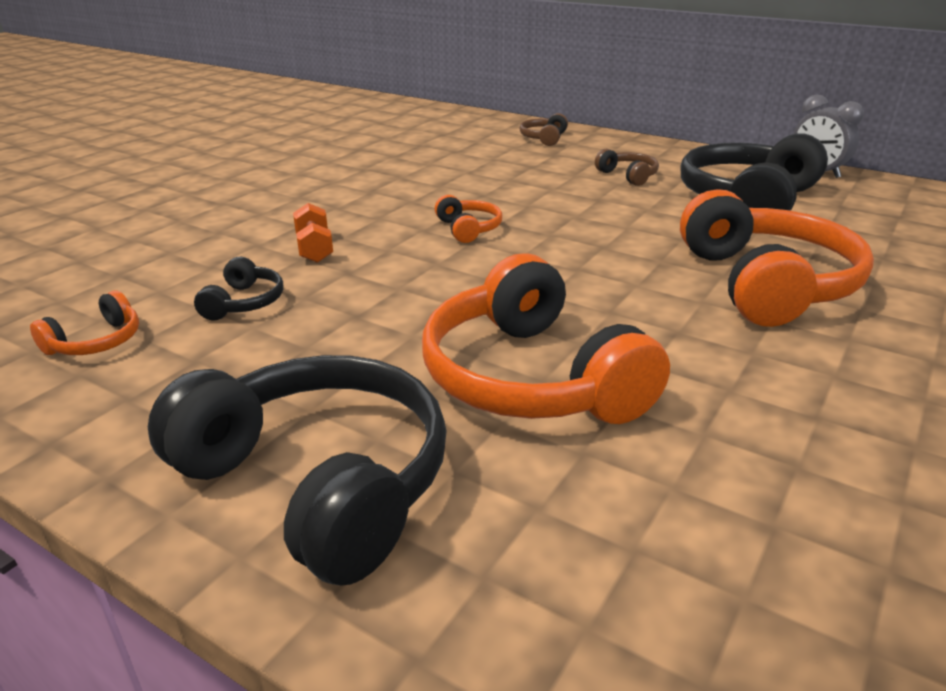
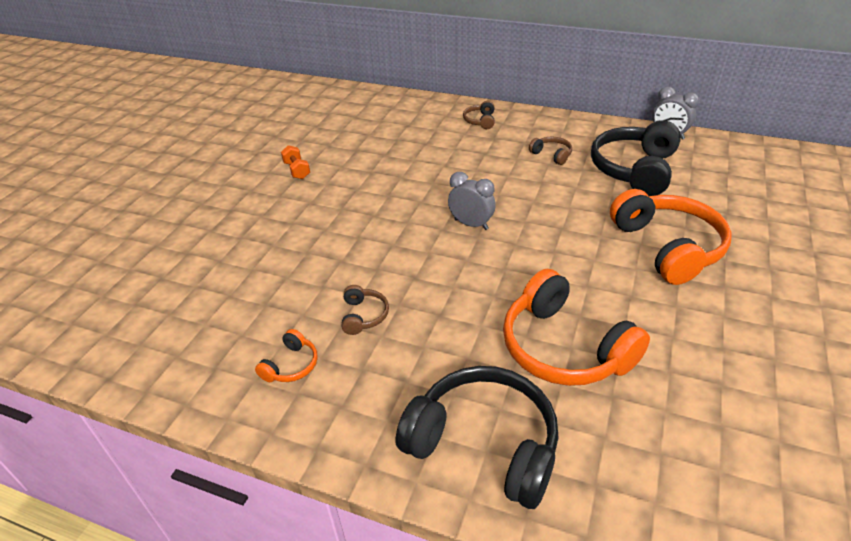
camera: 10 degrees left, 10 degrees up
black headphones [194,257,283,321] -> brown headphones [342,285,389,335]
orange dumbbell [293,203,333,263] -> orange dumbbell moved to [281,145,310,179]
orange headphones [435,195,502,243] -> grey clock [448,172,496,230]

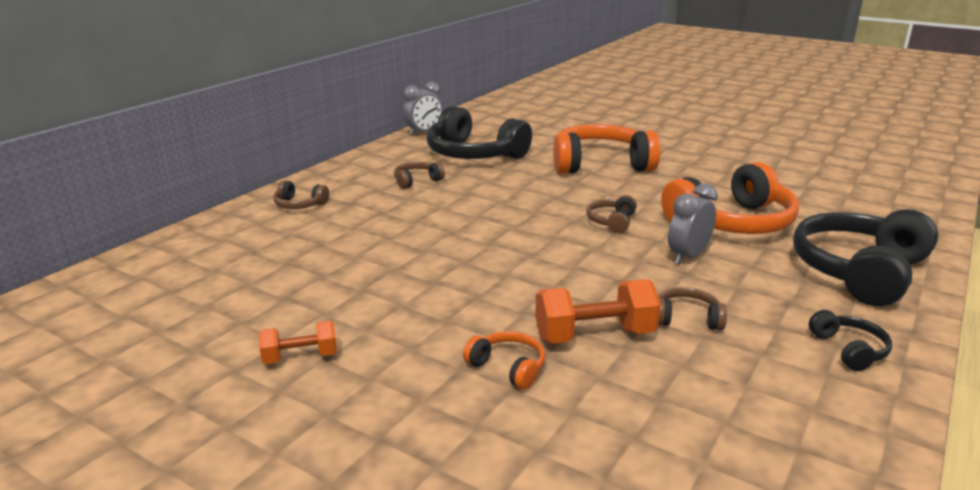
camera: 80 degrees left, 15 degrees down
orange headphones [255,329,318,382] -> orange headphones moved to [463,331,545,390]
grey clock [448,172,496,230] -> grey clock moved to [668,183,718,265]
none -> orange dumbbell [535,279,661,344]
none -> brown headphones [586,195,637,233]
none -> black headphones [809,310,892,371]

